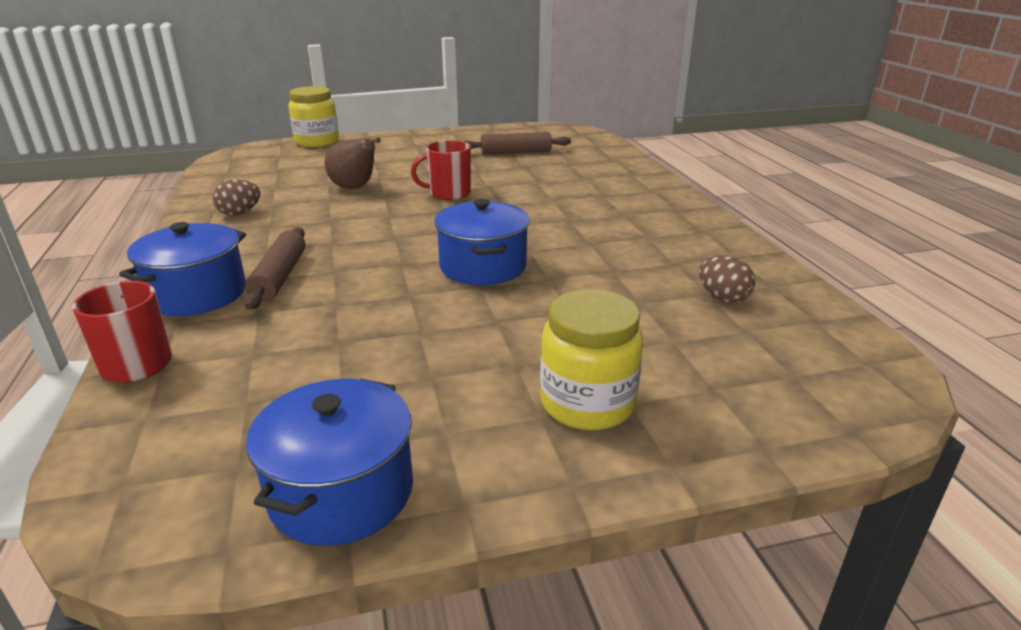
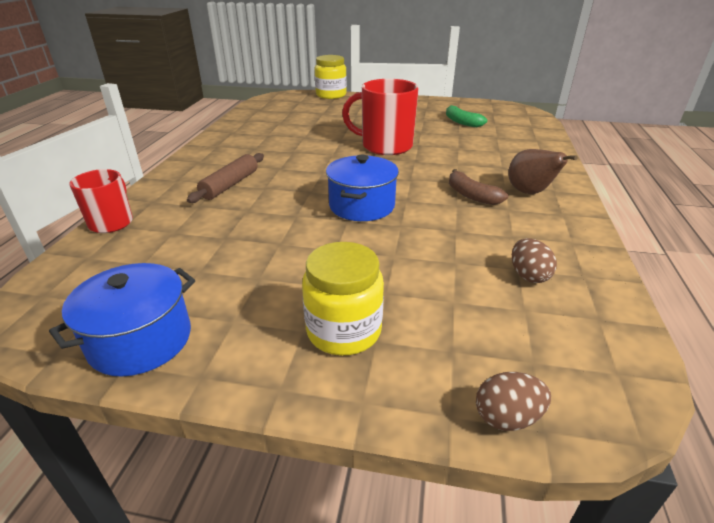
camera: 25 degrees right, 5 degrees up
blue pot [119,222,246,316] -> none
brown egg [212,179,260,216] -> brown egg moved to [476,372,551,431]
brown pear [325,138,381,189] -> brown pear moved to [508,149,578,194]
red mug [411,140,471,200] -> red mug [342,79,419,155], size x1.64
brown rolling pin [464,132,571,154] -> green banana [446,105,487,127]
none -> brown banana [449,169,508,205]

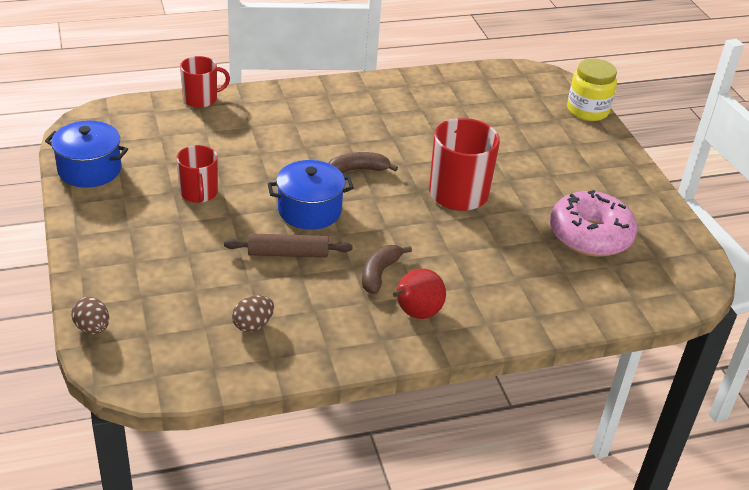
camera: 60 degrees right, 5 degrees up
brown rolling pin [187,153,264,203] -> brown rolling pin moved to [224,233,352,258]
yellow jar [302,242,384,355] -> none
green banana [446,105,487,127] -> pink donut [550,190,637,257]
brown pear [508,149,578,194] -> red pear [393,269,446,319]
none -> red mug [176,145,218,203]
none -> brown banana [329,152,398,173]

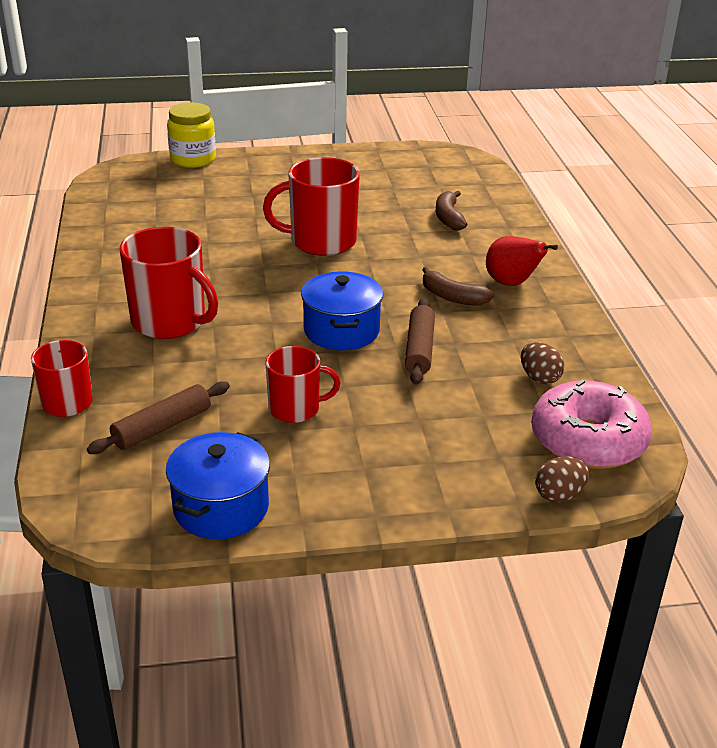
camera: 80 degrees left, 5 degrees down
brown banana [329,152,398,173] -> brown banana moved to [436,191,467,230]
pink donut [550,190,637,257] -> pink donut moved to [531,380,652,469]
none -> brown rolling pin [87,381,230,454]
none -> red mug [120,227,218,339]

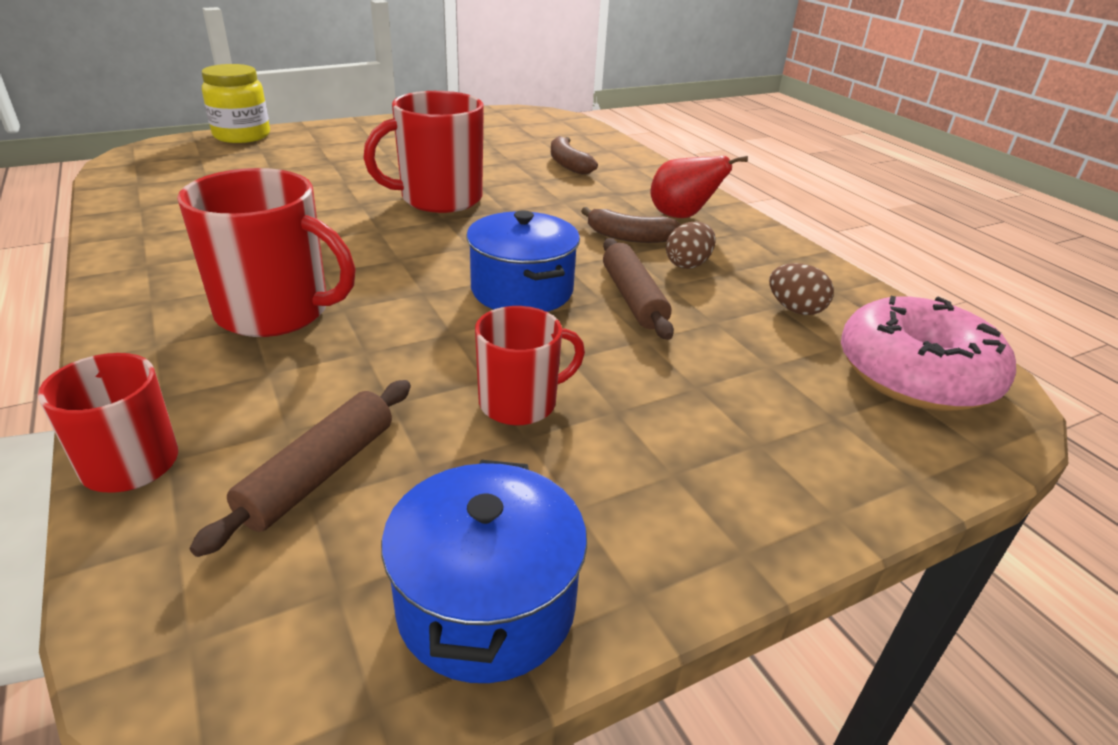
camera: 20 degrees left, 0 degrees up
brown egg [535,456,589,502] -> brown egg moved to [666,222,716,269]

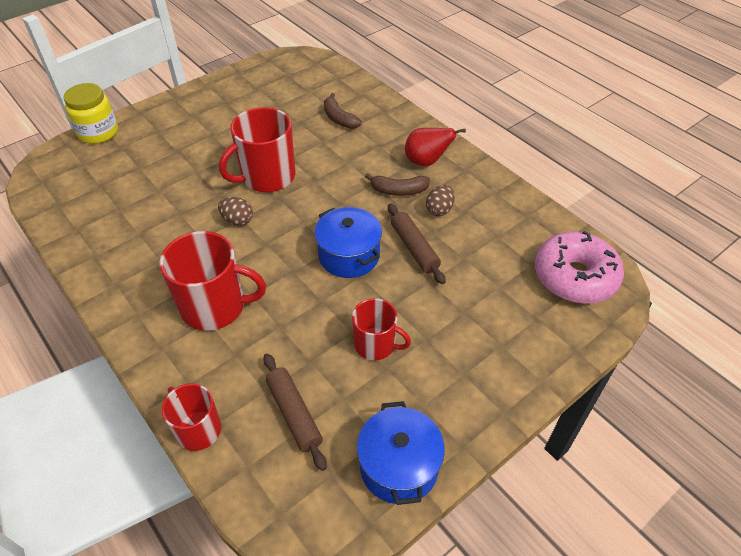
camera: 10 degrees left, 15 degrees up
brown rolling pin [190,380,411,557] -> brown rolling pin turned 45 degrees counterclockwise [263,353,327,471]
red mug [475,306,585,425] -> red mug turned 60 degrees clockwise [352,298,411,361]
brown egg [769,263,834,315] -> brown egg moved to [218,197,253,226]

